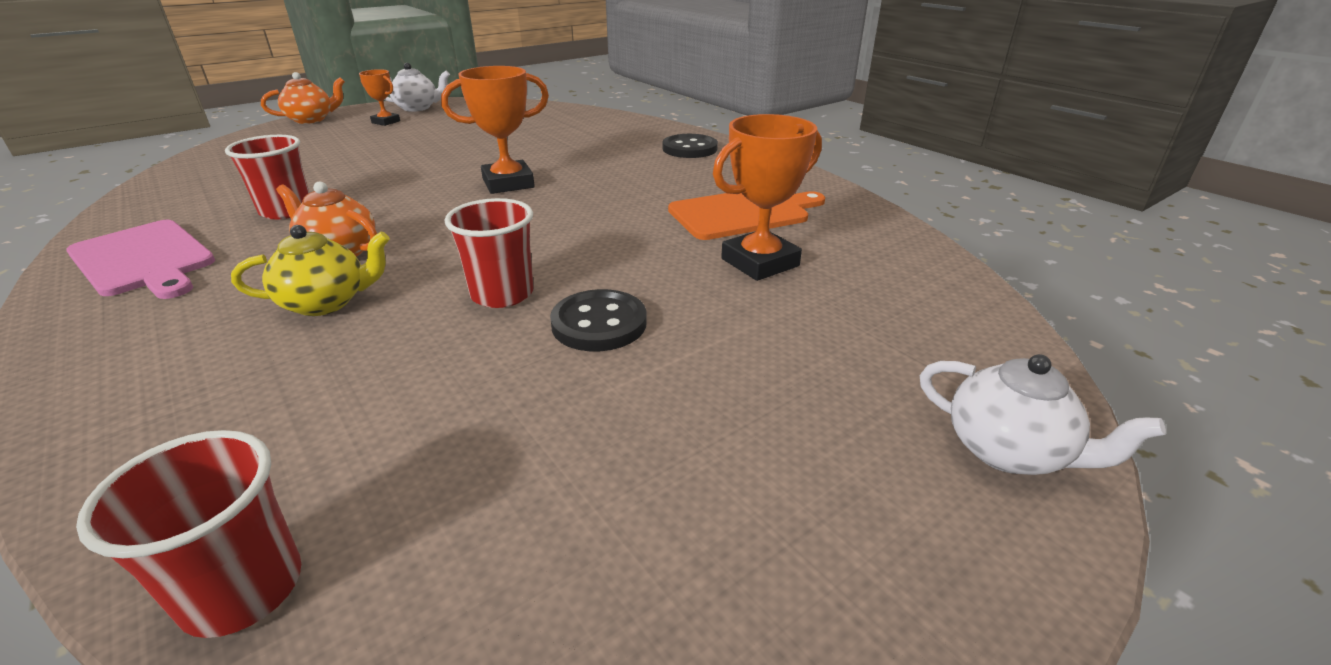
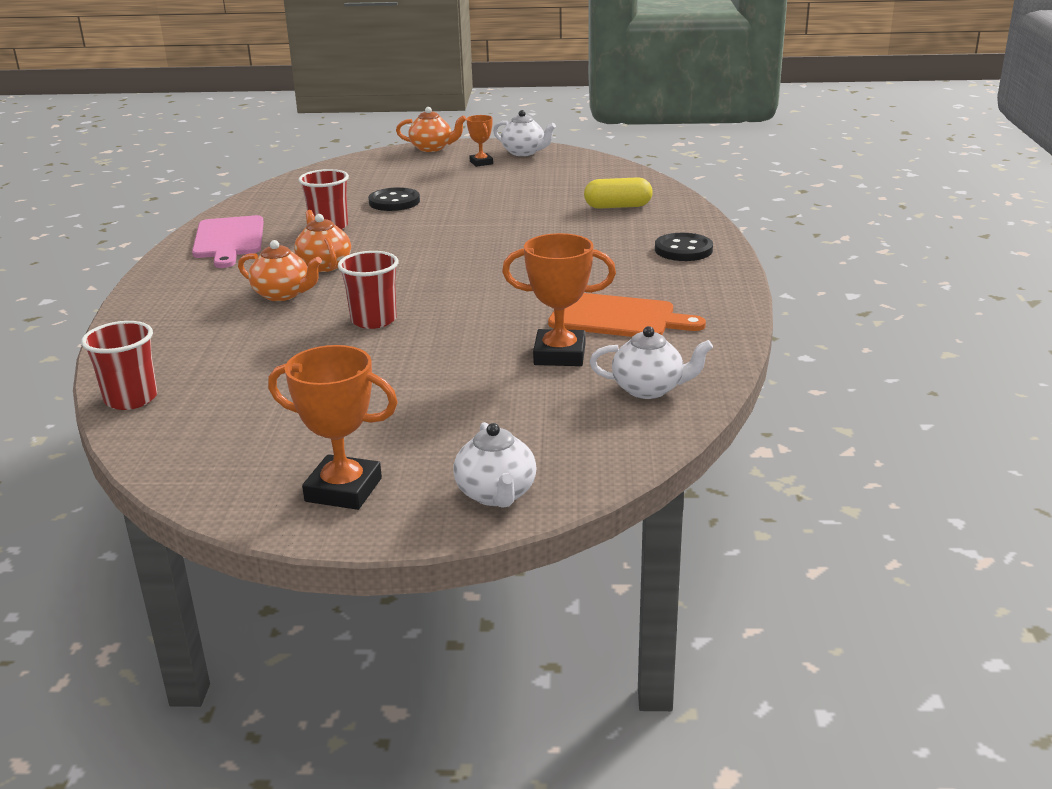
camera: 40 degrees right, 5 degrees down
yellow teapot [231,225,390,316] -> orange teapot [238,240,322,301]
orange trophy [441,66,549,194] -> orange trophy moved to [268,345,398,510]
black button [550,289,647,351] -> black button moved to [368,187,420,211]
none -> yellow capsule [584,177,652,209]
none -> white teapot [590,326,713,399]

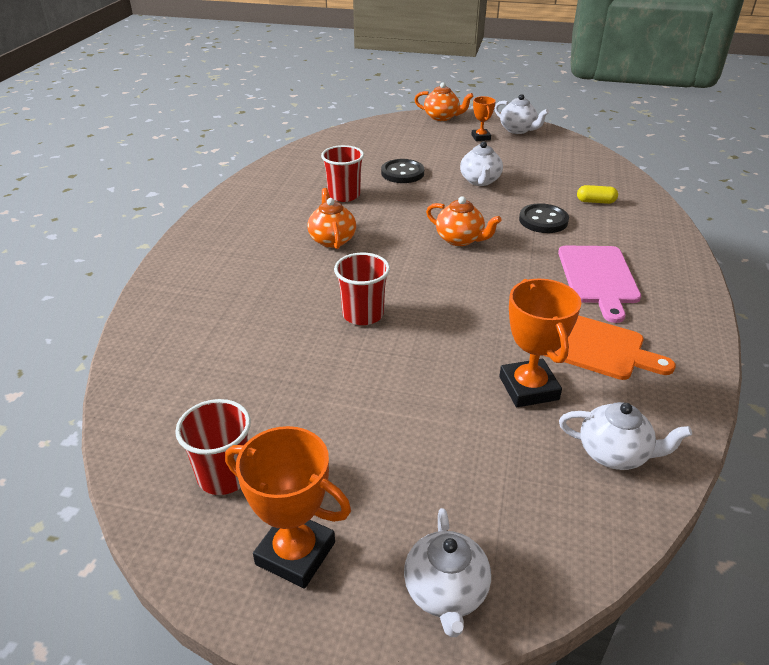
camera: 10 degrees right, 10 degrees up
red cup [81,321,157,410] -> red cup moved to [175,399,251,495]
pink cutting board [192,215,264,268] -> pink cutting board moved to [558,246,641,323]
orange teapot [238,240,322,301] -> orange teapot moved to [426,196,502,246]
orange trophy [502,233,616,366] -> orange trophy turned 60 degrees clockwise [499,279,581,407]
yellow capsule [584,177,652,209] -> yellow capsule [577,185,618,204], size x0.66
black button [655,233,713,261] -> black button moved to [519,203,569,233]
none -> white teapot [460,141,503,186]

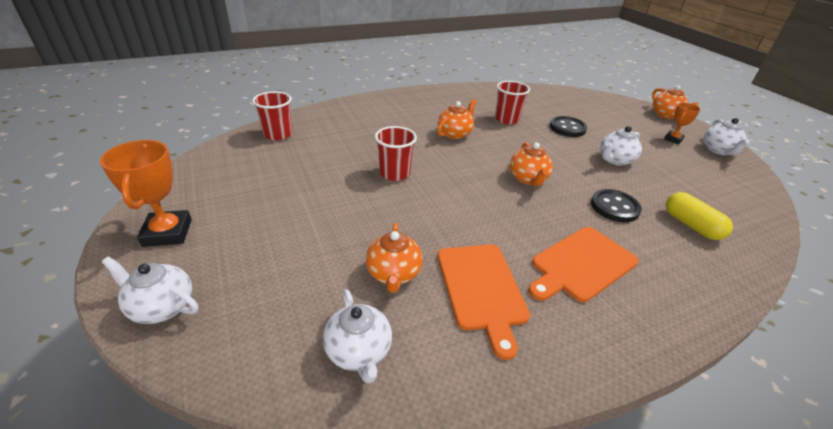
camera: 50 degrees right, 0 degrees up
red cup [175,399,251,495] -> red cup moved to [252,91,292,141]
white teapot [404,508,491,637] -> white teapot turned 60 degrees clockwise [102,257,198,324]
orange trophy [499,279,581,407] -> orange teapot [366,223,423,293]
pink cutting board [558,246,641,323] -> orange cutting board [528,227,639,302]
yellow capsule [577,185,618,204] -> yellow capsule [666,192,733,240], size x1.52

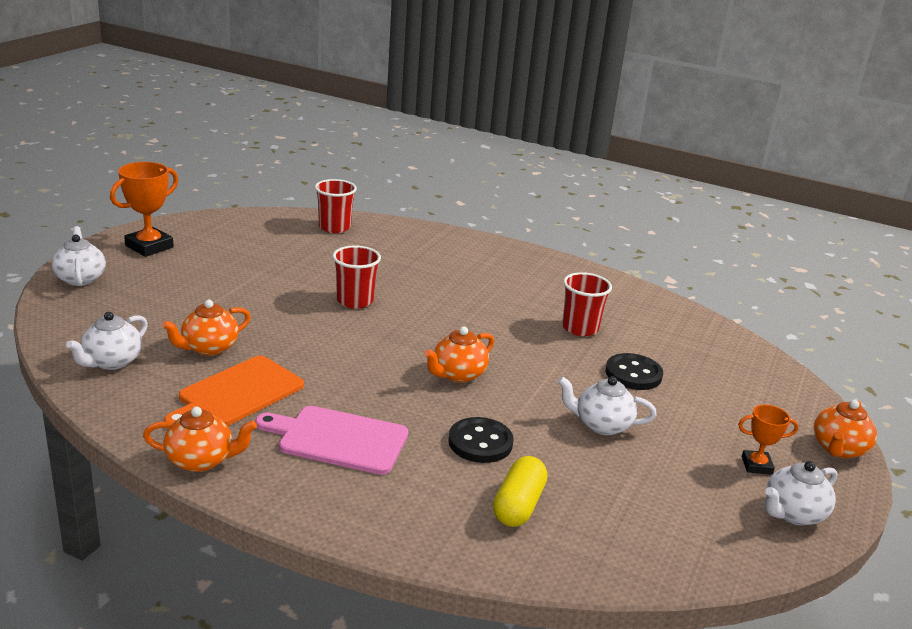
camera: 50 degrees right, 10 degrees down
orange teapot [437,99,477,139] -> orange teapot moved to [143,406,257,472]
orange cutting board [528,227,639,302] -> pink cutting board [255,406,408,475]

